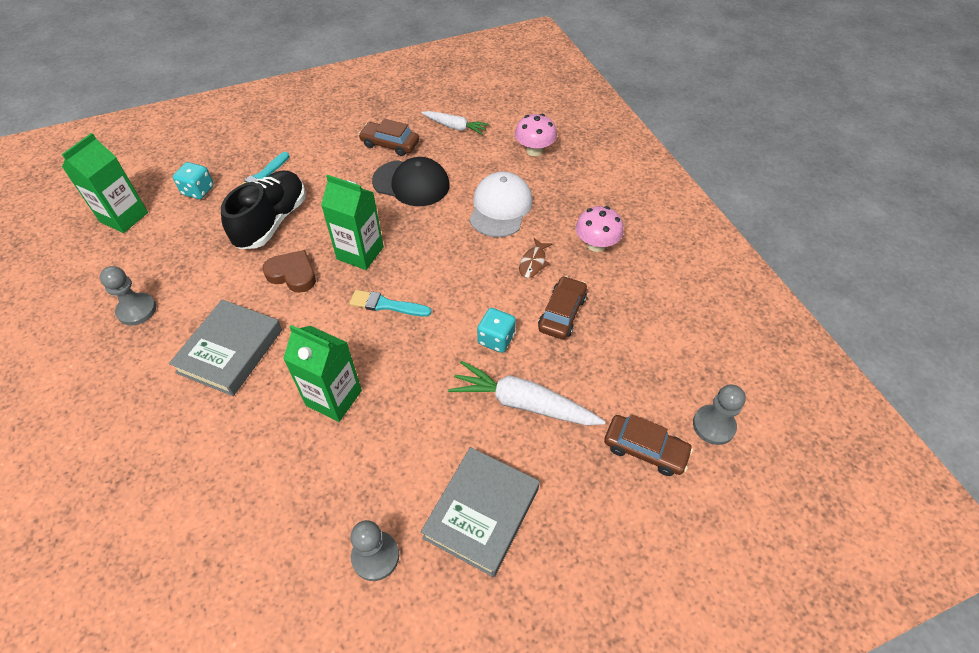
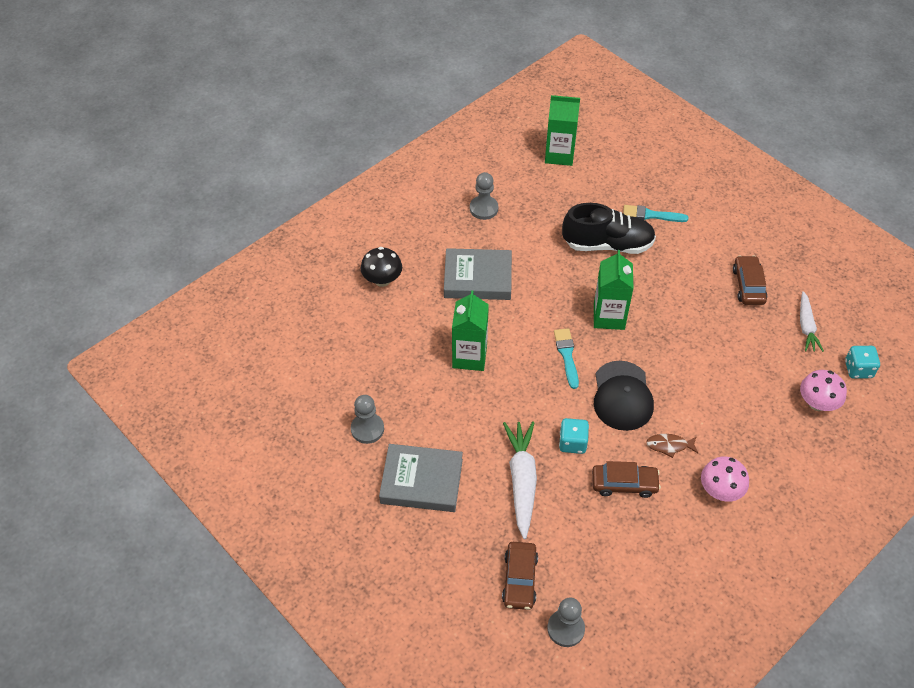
camera: 70 degrees right, 0 degrees up
turquoise dice [173,162,214,199] -> turquoise dice moved to [845,346,880,379]
brown heart [263,250,316,293] -> none
black cap [372,157,450,206] -> black cap moved to [594,361,654,431]
white cap [469,171,533,237] -> none
none -> black mushroom [361,247,402,287]

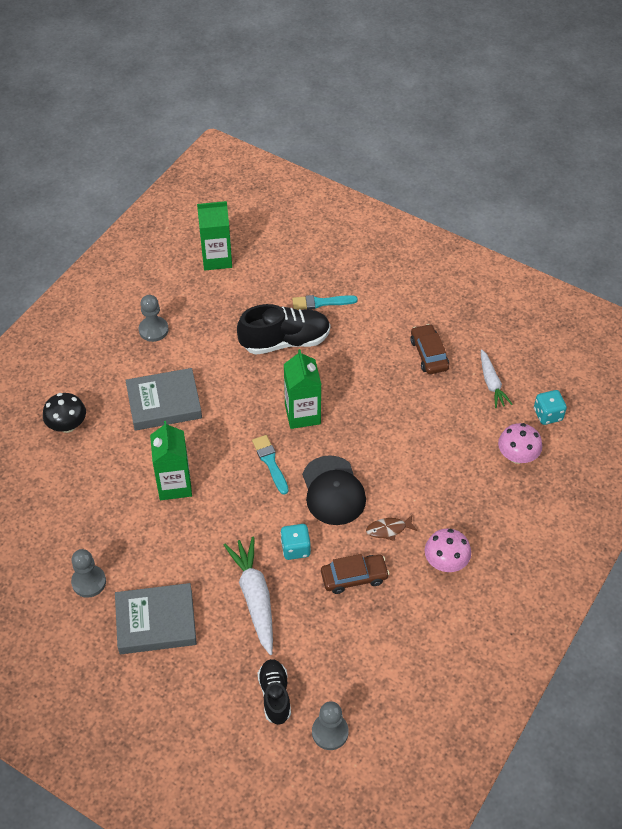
camera: 15 degrees left, 0 degrees up
brown car [502,542,538,610] -> black shoe [258,659,291,725]

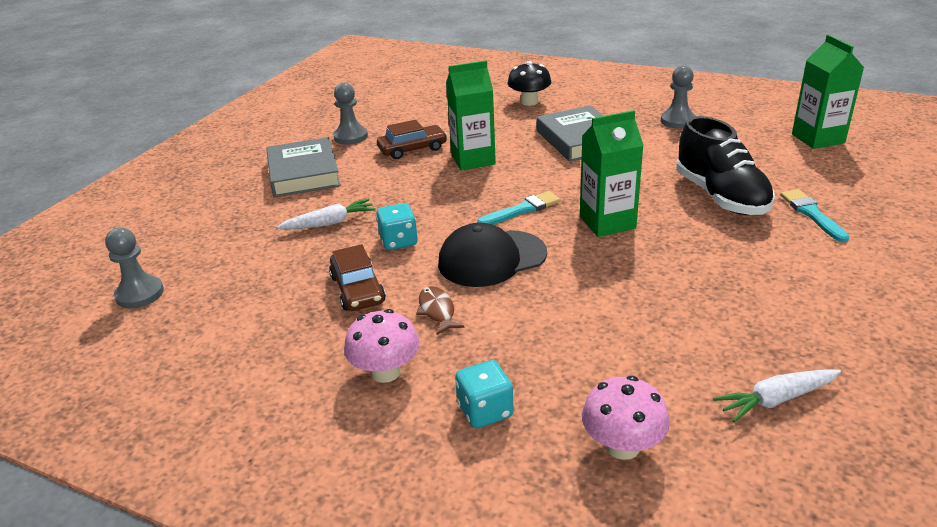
camera: 85 degrees right, 20 degrees down
white carrot [224,536,273,655] -> white carrot [276,199,376,230], size x0.63
black shoe [258,659,291,725] -> none
brown car [410,324,449,374] -> brown car moved to [377,120,447,159]
turquoise dice [534,390,567,425] -> turquoise dice moved to [455,360,514,428]

